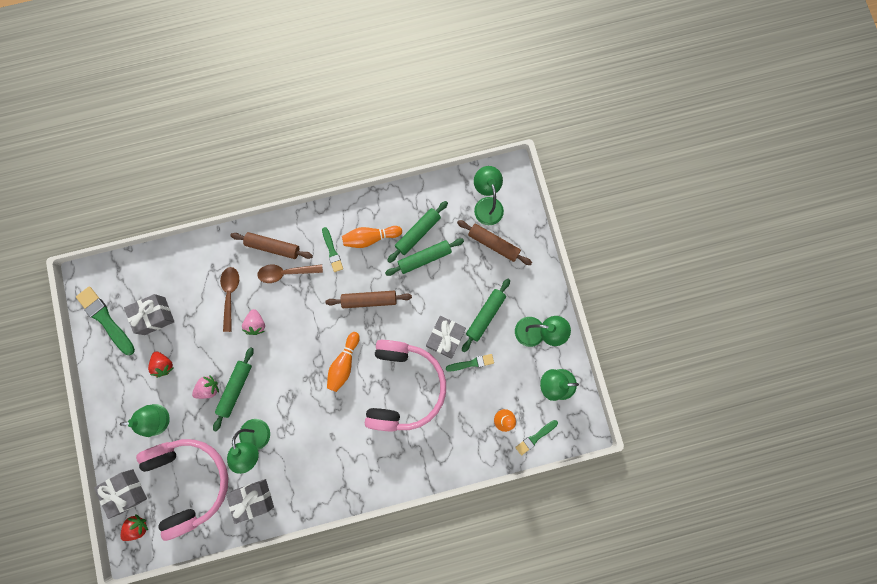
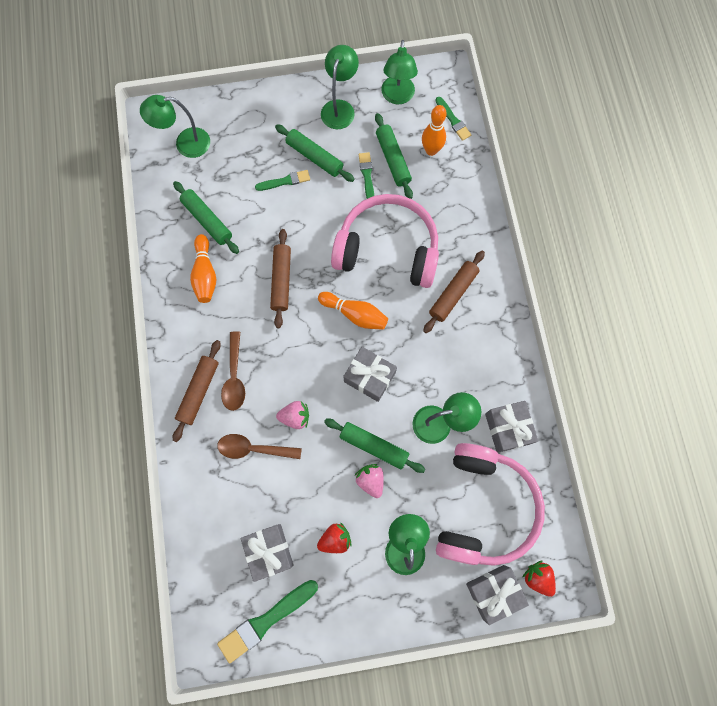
camera: 85 degrees left, 5 degrees down
pink headphones [136,439,228,541] -> pink headphones turned 120 degrees clockwise [436,443,545,566]
green brush [322,227,343,272] -> green brush moved to [255,170,310,191]
green rolling pin [385,238,464,276] -> green rolling pin moved to [375,113,413,199]
grey gift [426,316,466,359] -> grey gift moved to [343,347,397,402]
brown rolling pin [457,220,532,265] -> brown rolling pin moved to [423,250,485,333]

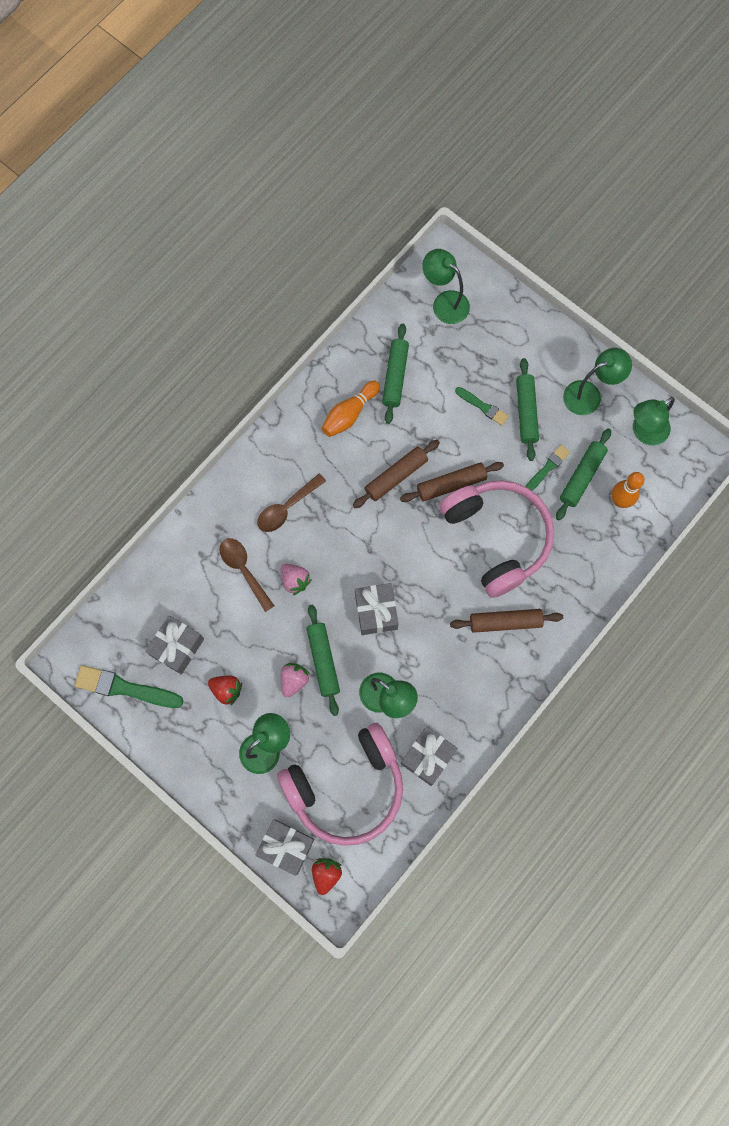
camera: 50 degrees right, 0 degrees up
brown rolling pin [173,340,221,442] -> brown rolling pin moved to [400,462,504,502]
orange bowling pin [318,292,388,330] -> none
green brush [435,97,471,141] -> none

